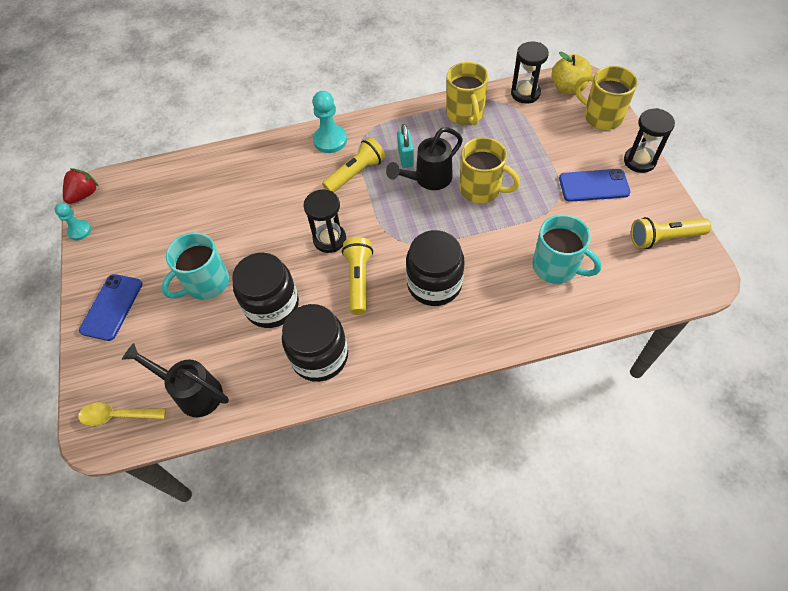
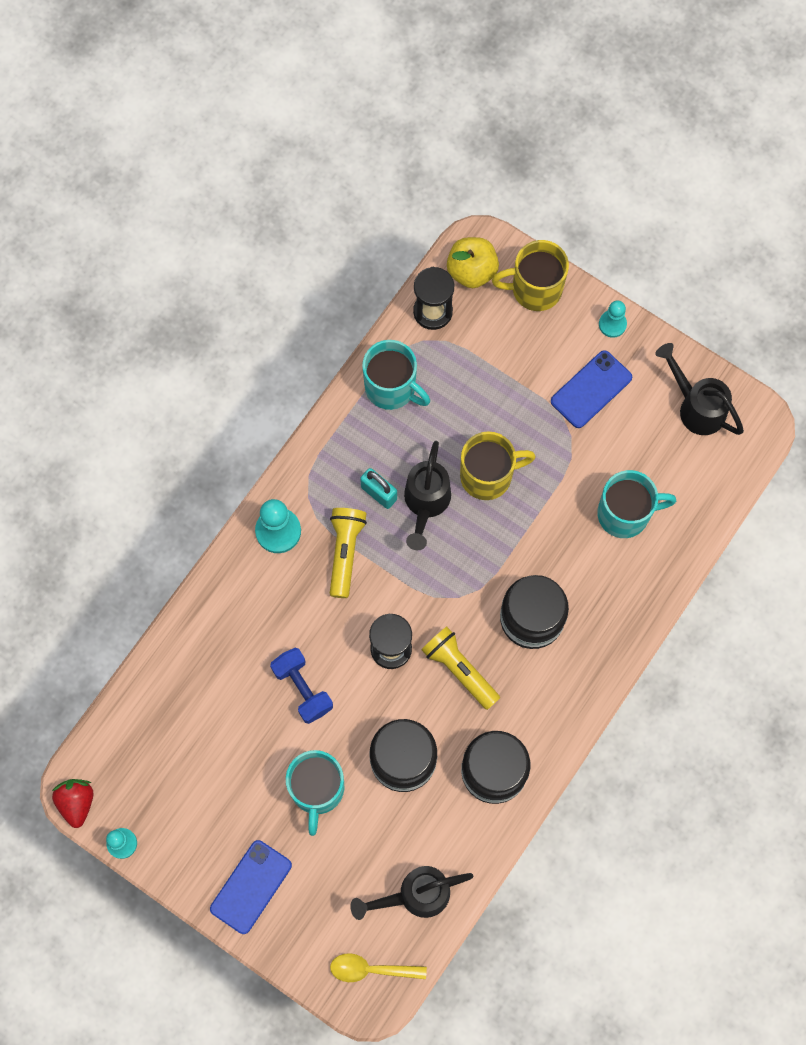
camera: 45 degrees left, 15 degrees up
yellow spoon [78,402,166,426] -> yellow spoon turned 45 degrees clockwise [330,953,427,982]
blue phone [79,274,143,341] -> blue phone turned 60 degrees clockwise [210,840,292,934]
yellow mug [446,62,489,125] -> turquoise mug [362,340,430,410]
black hourglass [624,108,675,173] -> turquoise pawn [599,300,627,338]
yellow flashlight [631,217,712,249] -> black watering can [655,343,744,435]
none -> blue dumbbell [270,648,333,724]

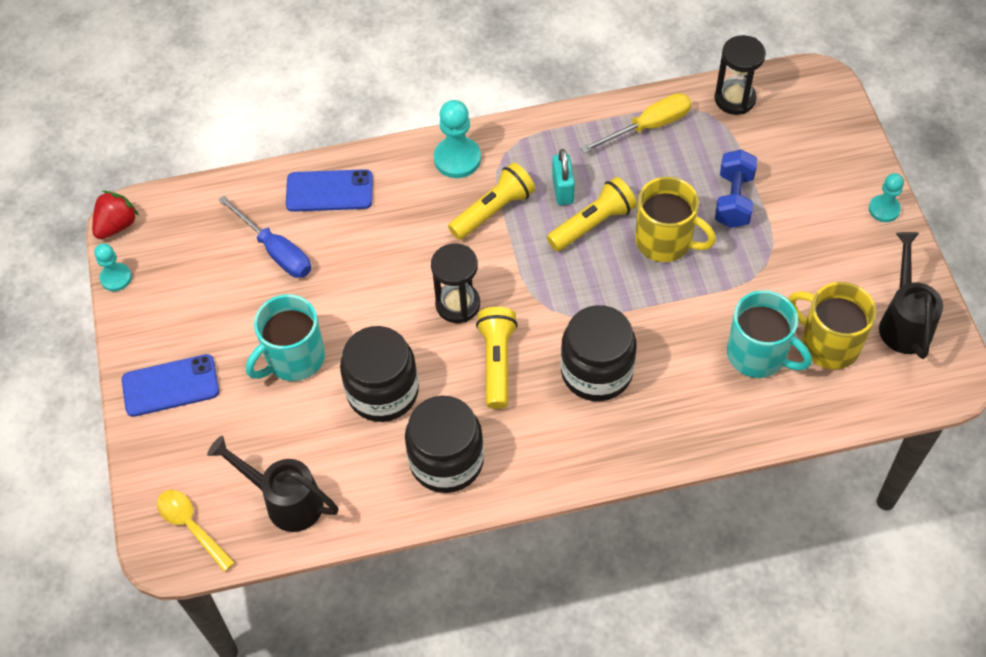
camera: 45 degrees right, 15 degrees down
blue dumbbell [270,648,333,724] -> blue dumbbell moved to [715,149,758,228]
turquoise mug [362,340,430,410] -> yellow screwdriver [580,93,692,153]
black watering can [404,441,451,550] -> yellow flashlight [547,177,637,251]
yellow apple [447,237,499,288] -> none
yellow mug [492,240,569,311] -> yellow mug moved to [788,282,876,369]
blue phone [551,350,632,428] -> blue phone moved to [286,169,373,212]
none -> blue screwdriver [218,196,311,278]

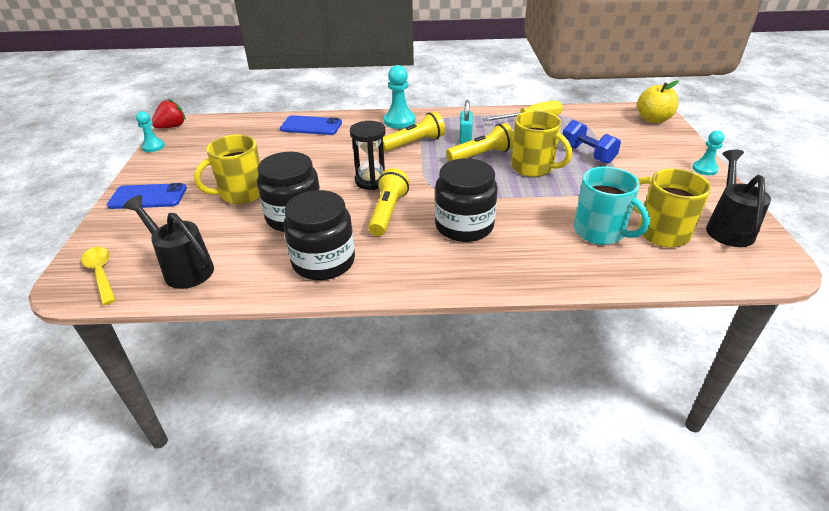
camera: 10 degrees right, 20 degrees down
blue screwdriver [218,196,311,278] -> none
turquoise mug [246,294,325,381] -> yellow mug [194,135,260,204]
black hourglass [715,35,766,115] -> none
blue dumbbell [715,149,758,228] -> blue dumbbell turned 60 degrees counterclockwise [562,120,621,164]
none -> yellow apple [637,81,679,123]

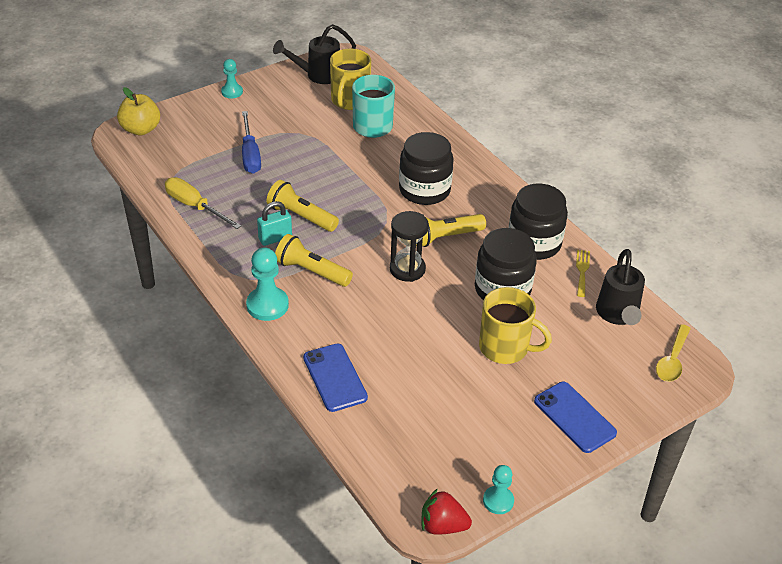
camera: 125 degrees left, 5 degrees up
yellow mug [511,111,572,177] -> none
blue dumbbell [562,120,621,164] -> blue screwdriver [242,111,261,174]
none -> yellow fork [576,250,590,297]

